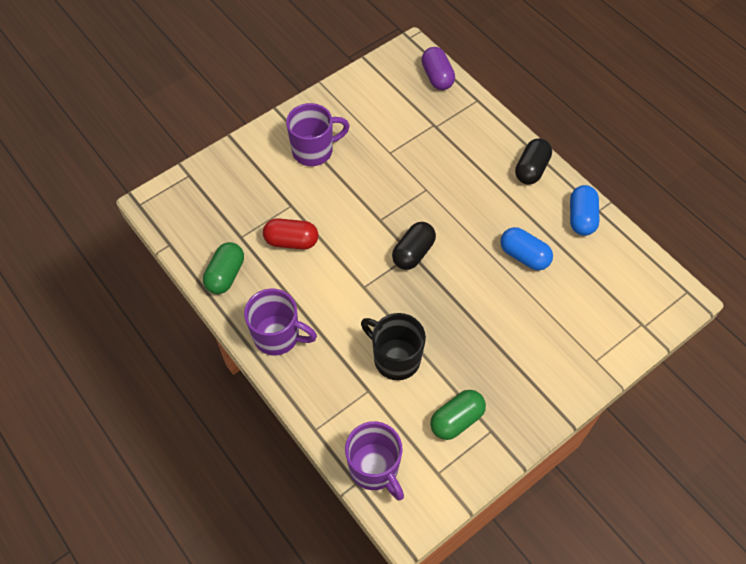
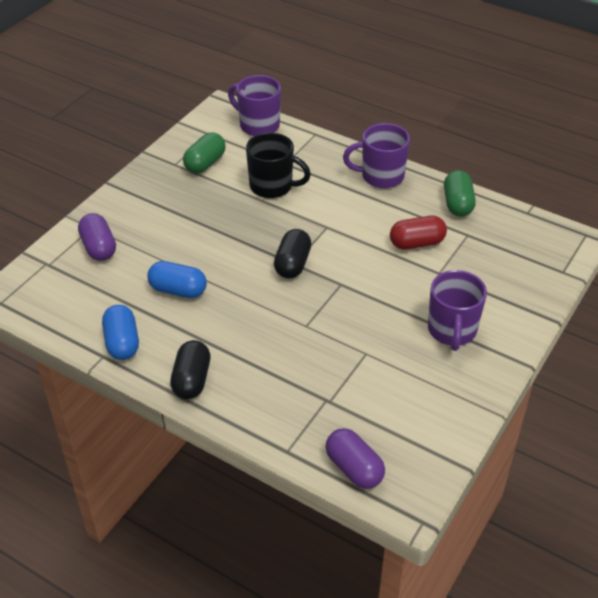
camera: 160 degrees right, 15 degrees down
purple mug [286,103,350,166] -> purple mug turned 45 degrees counterclockwise [428,270,487,351]
none -> purple capsule [78,213,116,261]

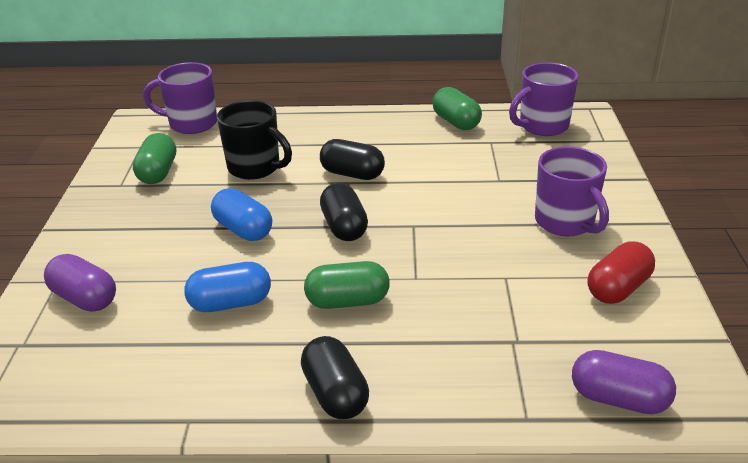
camera: 30 degrees left, 10 degrees down
blue capsule [102,305,139,360] -> blue capsule moved to [211,188,272,241]
black mug [246,133,311,198] -> black mug turned 45 degrees clockwise [217,100,292,180]
purple mug [343,123,410,188] -> purple mug moved to [509,62,579,136]
red capsule [390,216,447,250] -> red capsule moved to [588,242,655,304]
none -> green capsule [304,261,390,309]
none -> black capsule [320,139,385,180]

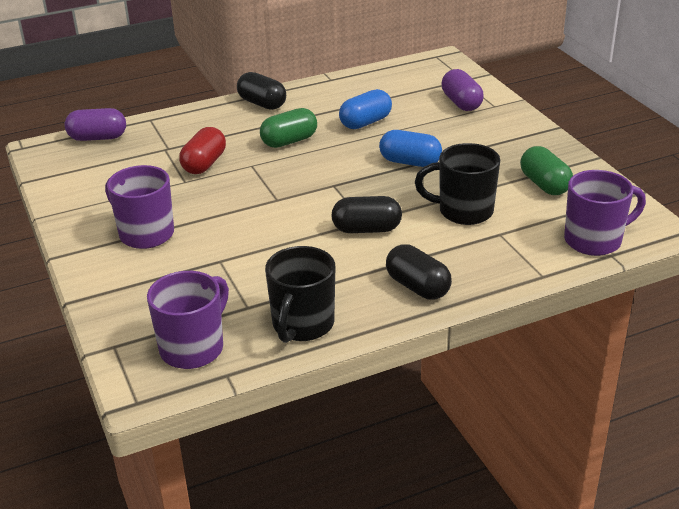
camera: 155 degrees right, 0 degrees up
purple capsule [44,254,116,312] -> purple capsule turned 60 degrees clockwise [441,69,484,111]
black capsule [320,183,368,241] -> black capsule moved to [386,244,452,299]
green capsule [432,87,482,130] -> black mug [265,246,335,343]
red capsule [588,242,655,304] -> red capsule moved to [179,127,226,174]

